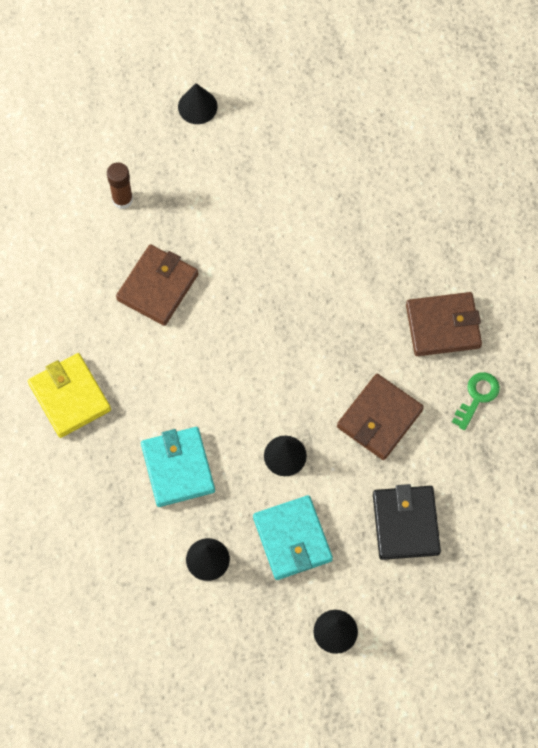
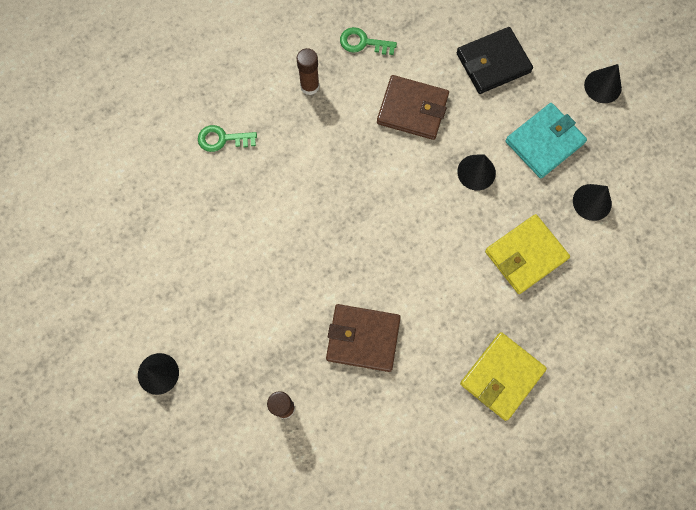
camera: 110 degrees left, 5 degrees up
turquoise wallet [141,427,215,507] -> yellow wallet [485,214,570,294]
brown wallet [406,292,482,356] -> brown glue stick [296,48,320,95]
none -> green key [198,125,257,152]

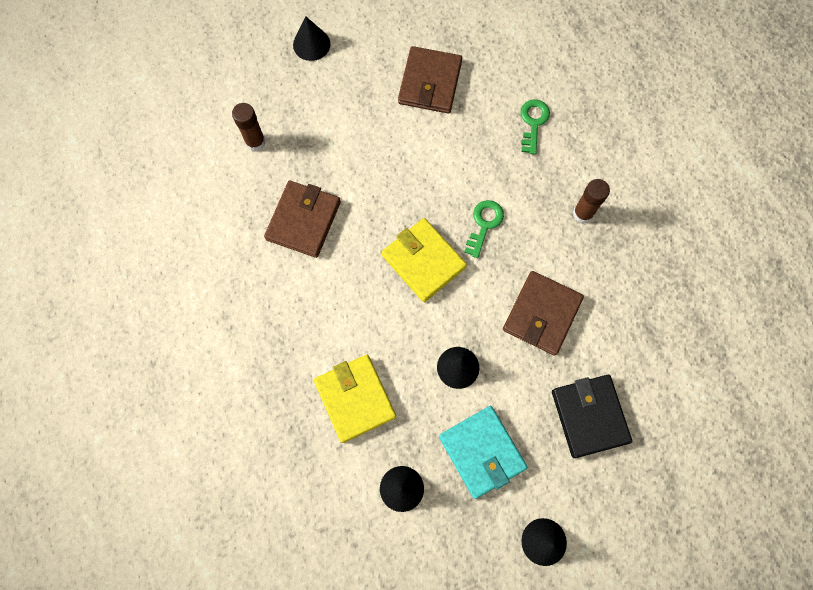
camera: 100 degrees right, 0 degrees up
green key [340,27,397,55] -> green key moved to [464,200,504,258]
yellow wallet [460,332,547,421] -> yellow wallet moved to [382,218,467,302]
none -> brown wallet [398,46,462,113]

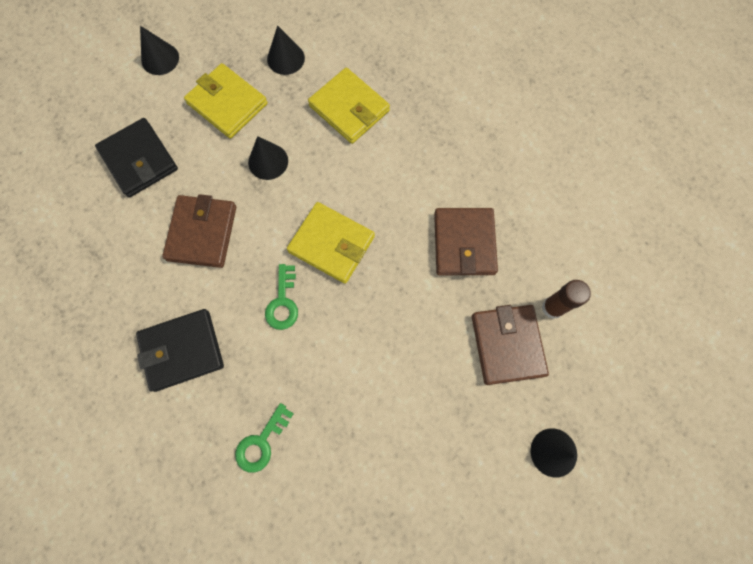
camera: 160 degrees right, 0 degrees up
brown wallet [398,46,462,113] -> brown wallet moved to [472,305,549,385]
turquoise wallet [439,406,527,499] -> yellow wallet [184,63,268,139]
green key [521,99,550,154] -> green key turned 45 degrees clockwise [235,403,294,473]
brown glue stick [573,179,610,223] -> black wallet [136,309,224,392]

